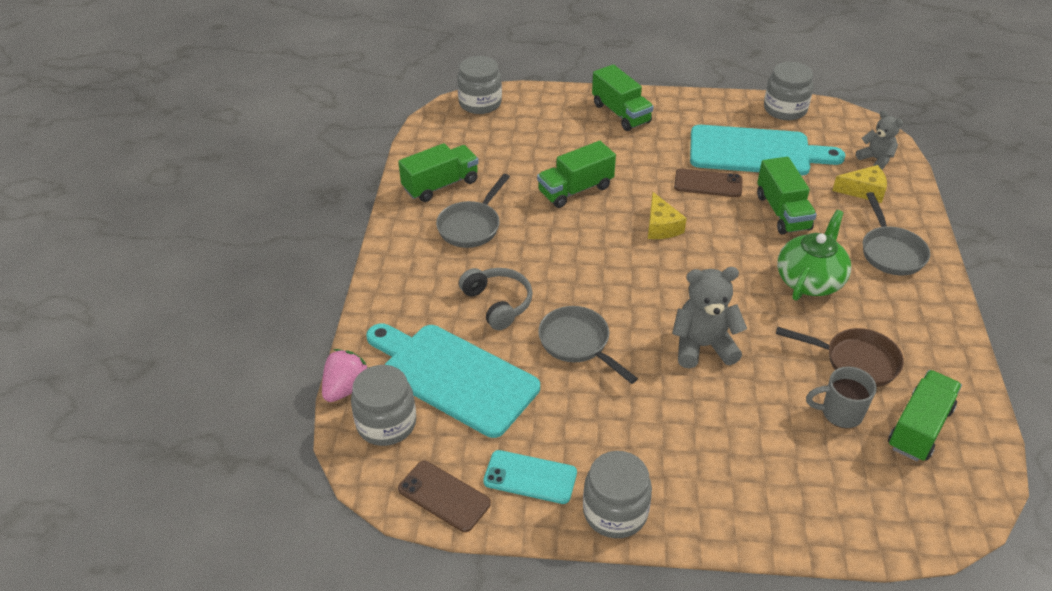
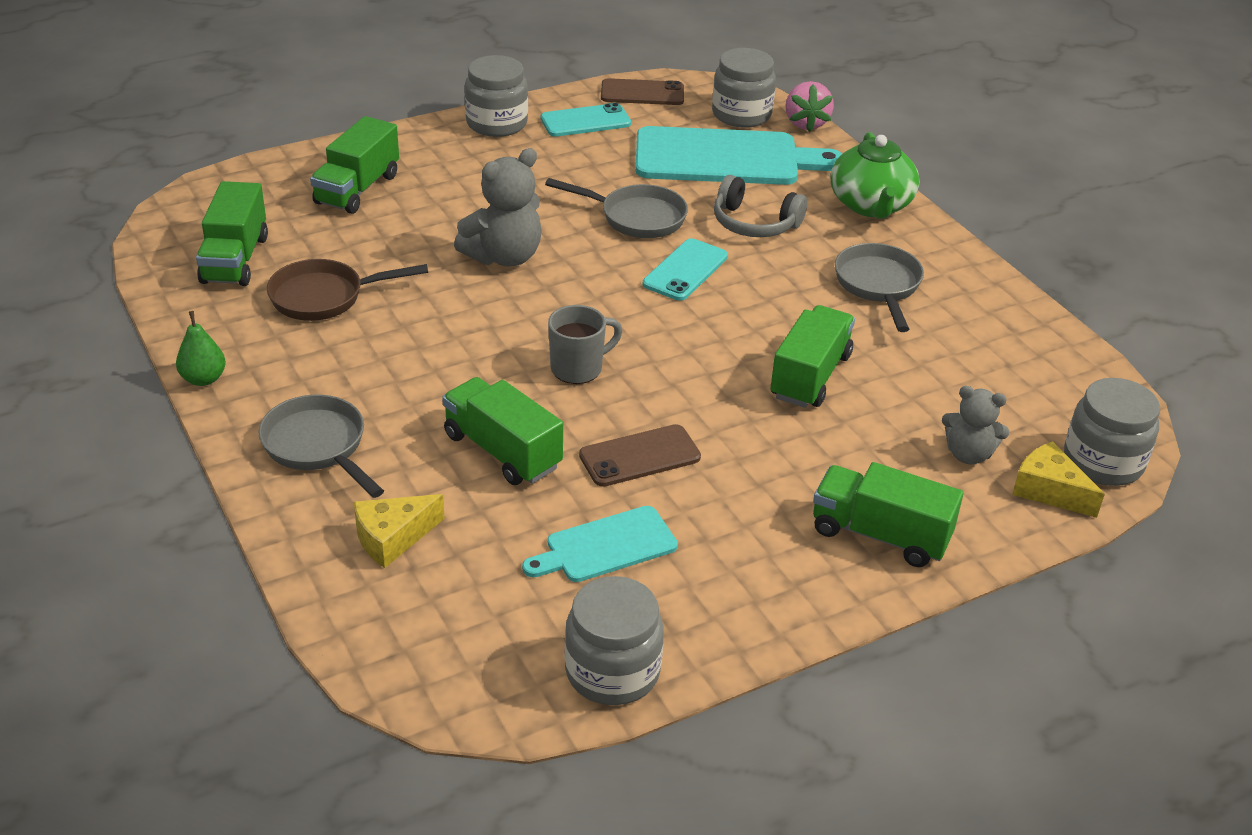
camera: 145 degrees right, 5 degrees down
green truck [398,143,479,202] -> green truck moved to [310,116,399,214]
yellow cheese [648,192,687,239] -> yellow cheese moved to [1012,441,1105,518]
turquoise cutting board [690,125,845,175] -> turquoise cutting board [522,506,678,582], size x0.54
green teapot [777,210,851,301] -> green teapot moved to [831,132,919,219]
grey mug [806,366,877,428] -> grey mug moved to [548,305,622,384]
grey teddy bear [856,110,903,170] -> grey teddy bear moved to [942,386,1010,464]
none -> green pear [176,311,226,386]
none -> turquoise phone [643,238,728,301]

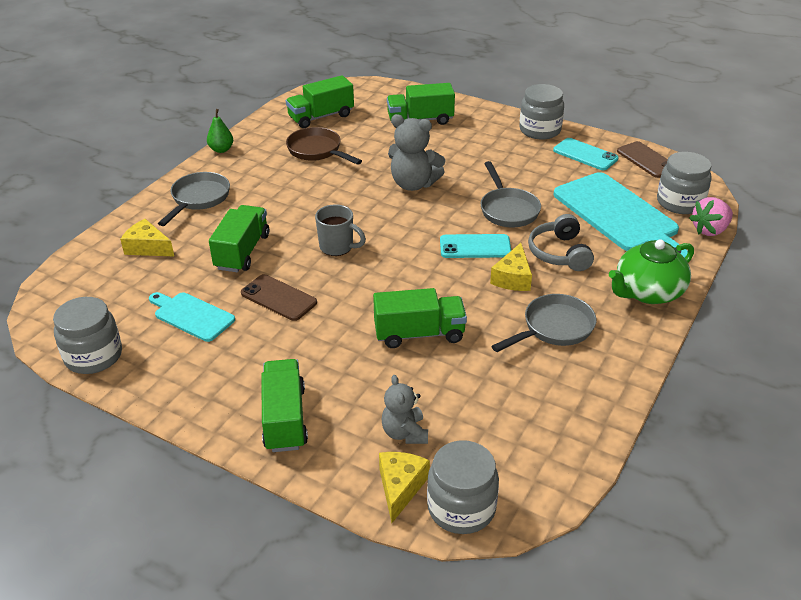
camera: 60 degrees right, 0 degrees up
none -> yellow cheese [490,243,532,291]

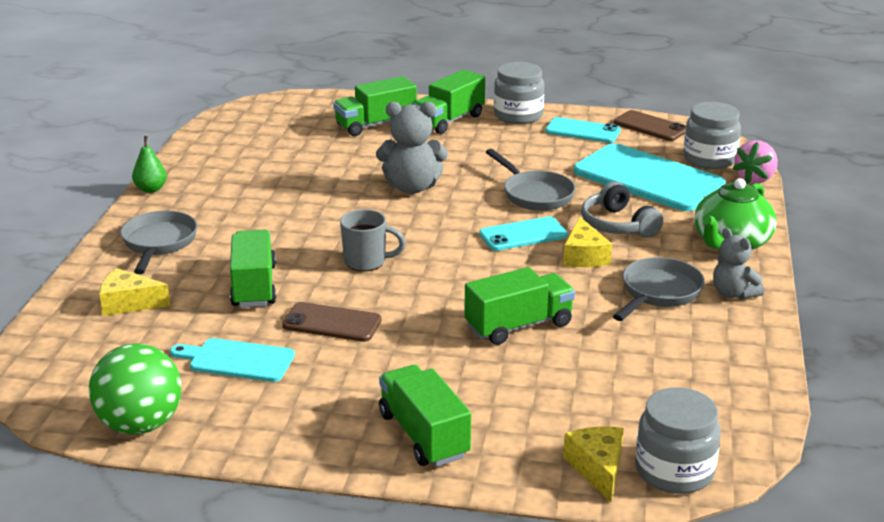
camera: 20 degrees left, 10 degrees down
grey jar [53,297,122,374] -> green ball [89,343,182,434]
green truck [286,75,354,128] -> green truck moved to [413,70,485,134]
brown pan [286,127,362,165] -> none
grey teddy bear [382,375,428,444] -> grey teddy bear moved to [713,228,764,300]

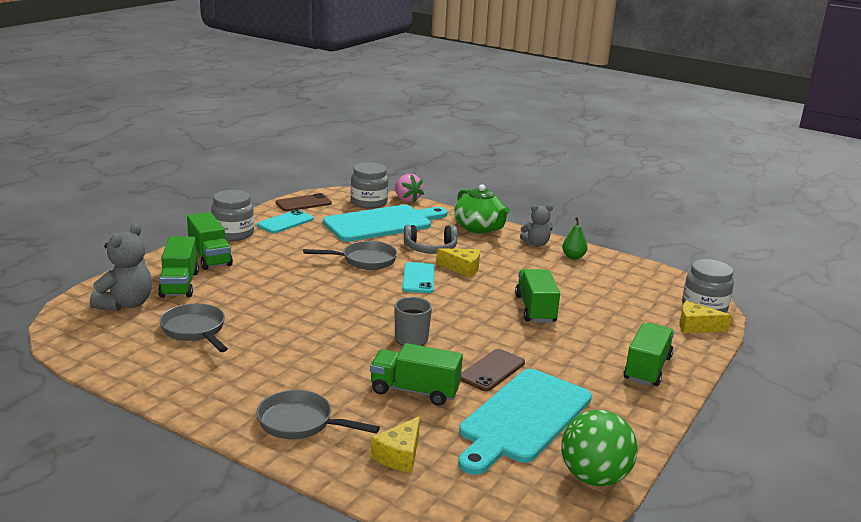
camera: 70 degrees left, 5 degrees down
green pear [132,136,167,193] -> green pear moved to [562,217,587,259]
turquoise cutting board [170,338,295,382] -> turquoise cutting board [458,369,592,475], size x1.85
grey teddy bear [376,102,448,194] -> grey teddy bear moved to [90,223,152,311]
green truck [379,365,471,467] -> green truck turned 120 degrees clockwise [624,323,674,386]
grey pan [613,257,704,321] -> grey pan moved to [160,303,228,352]

